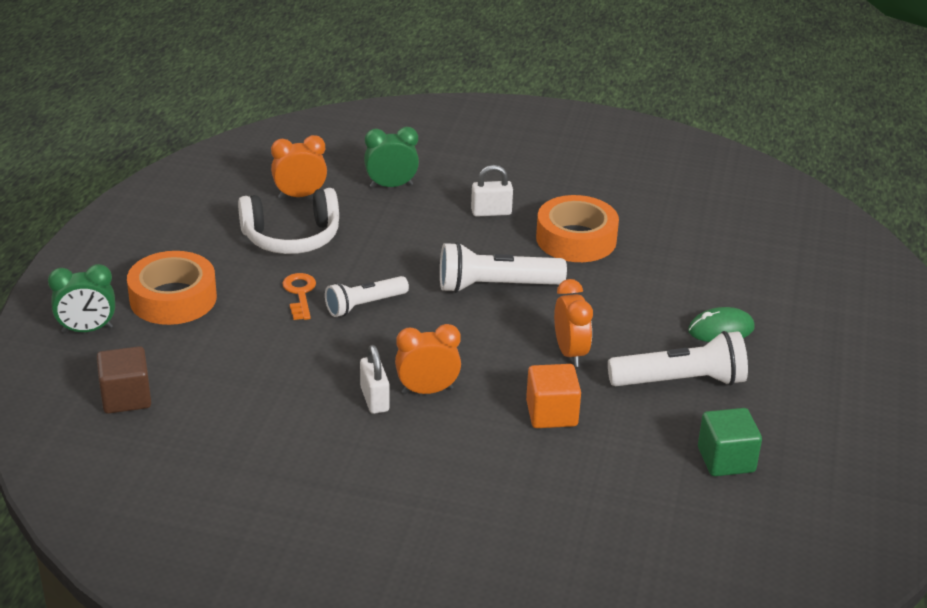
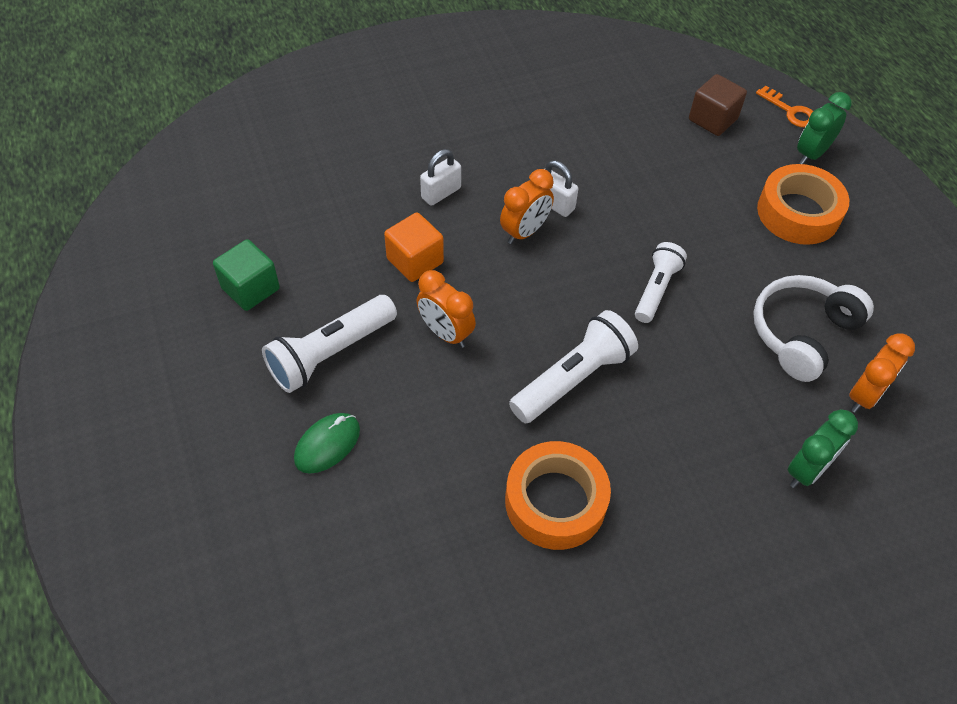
camera: 145 degrees right, 20 degrees up
orange key [282,273,316,320] -> orange key moved to [756,86,813,127]
white padlock [471,165,513,217] -> white padlock moved to [420,149,461,206]

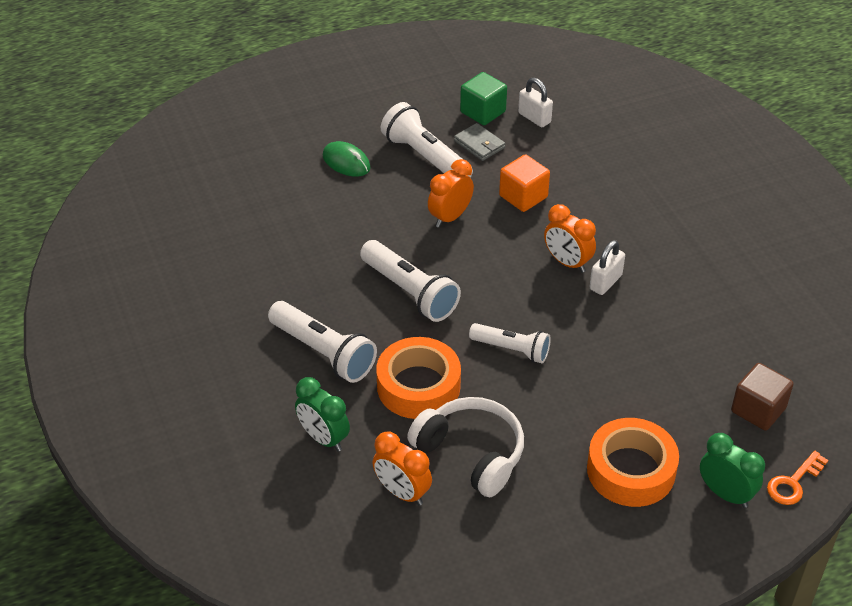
camera: 90 degrees right, 10 degrees down
white padlock [420,149,461,206] -> white padlock moved to [518,78,553,127]
orange tape [505,441,611,550] -> orange tape moved to [376,337,461,419]
none -> white flashlight [268,301,377,383]
none -> grey wallet [454,123,505,161]

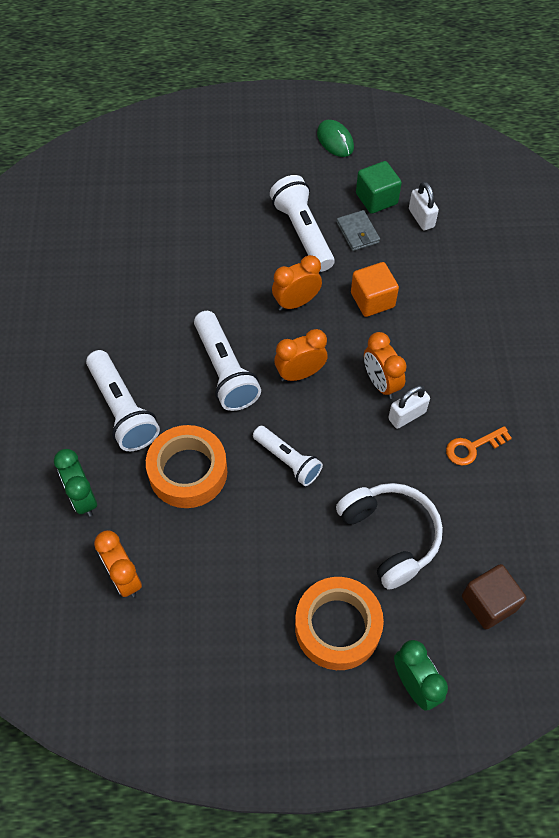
camera: 20 degrees right, 15 degrees up
green mouse [323,141,371,177] -> green mouse moved to [317,120,354,157]
white headphones [407,397,524,497] -> white headphones moved to [336,483,443,590]
orange key [767,451,828,505] -> orange key moved to [446,426,512,466]
none -> orange clock [274,329,328,381]

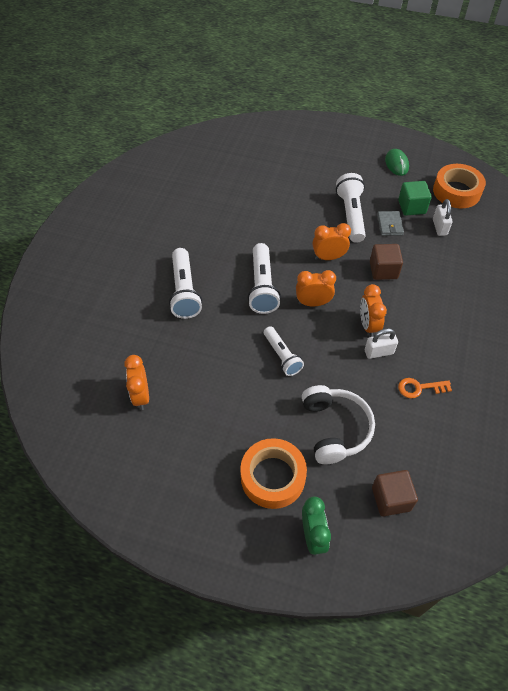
camera: 20 degrees right, 5 degrees down
green clock [54,449,97,517] -> none
orange tape [146,425,227,508] -> orange tape moved to [433,164,486,208]
orange cube [351,262,399,317] -> brown cube [370,244,403,280]

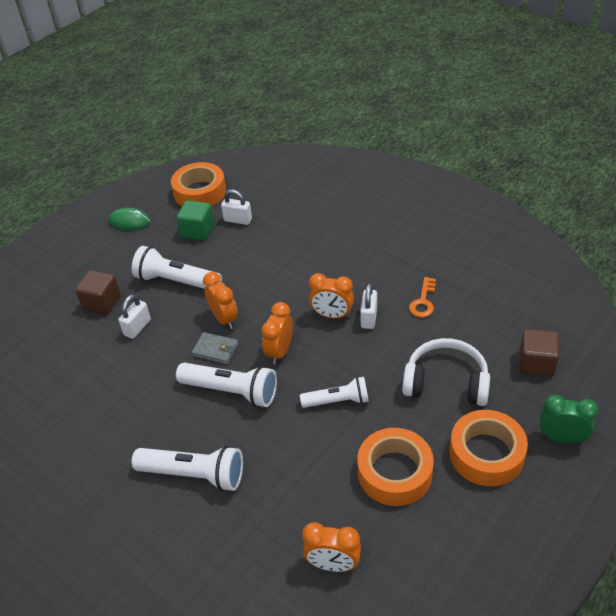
camera: 65 degrees left, 10 degrees down
orange clock [312,223,351,260] -> orange clock turned 135 degrees clockwise [203,272,238,329]
brown cube [370,244,403,280] -> brown cube moved to [75,270,121,315]
grey wallet [377,211,404,236] -> grey wallet moved to [192,332,239,364]
none -> white padlock [118,295,151,339]
none -> orange tape [357,428,434,506]

